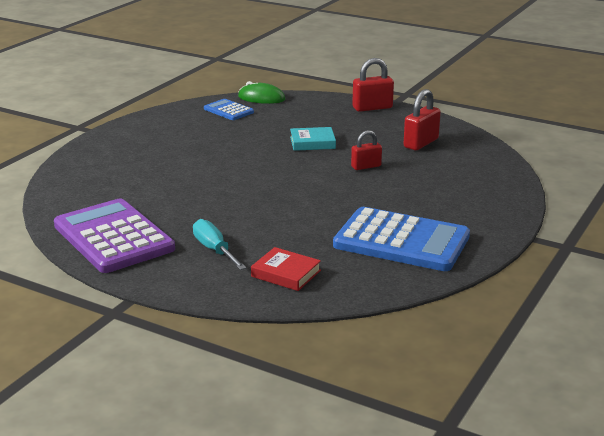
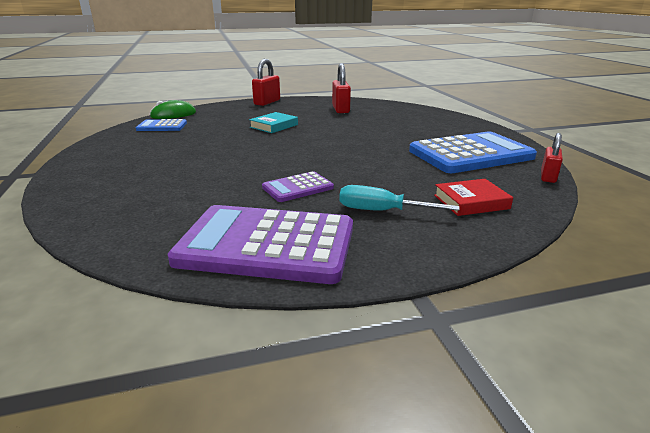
camera: 45 degrees left, 0 degrees up
red padlock [351,130,382,170] -> red padlock moved to [541,133,563,183]
none -> purple calculator [262,171,334,202]

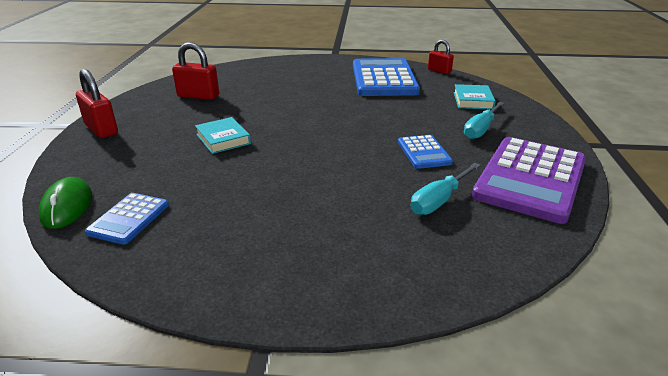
camera: 70 degrees left, 5 degrees up
purple calculator [262,171,334,202] -> blue calculator [398,135,453,169]
red book [434,179,513,216] -> turquoise book [454,84,496,110]
none -> turquoise screwdriver [411,163,481,215]

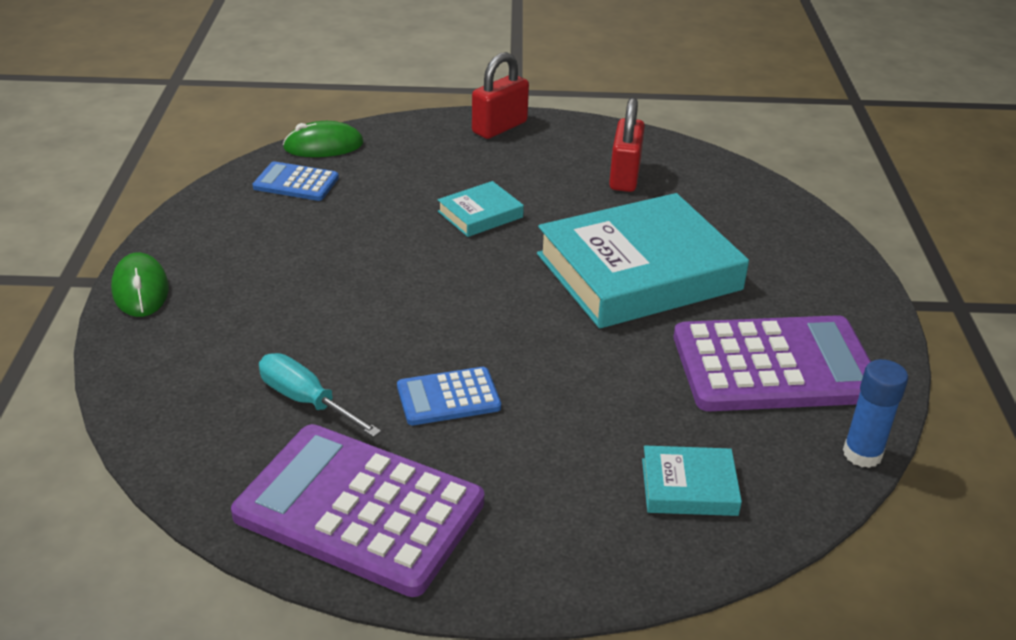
camera: 85 degrees right, 5 degrees up
blue calculator [353,58,420,96] -> purple calculator [674,315,871,411]
red padlock [428,40,454,74] -> blue glue stick [843,359,908,468]
turquoise screwdriver [464,102,504,139] -> none
none -> green mouse [111,252,169,317]
none -> turquoise book [537,193,749,329]

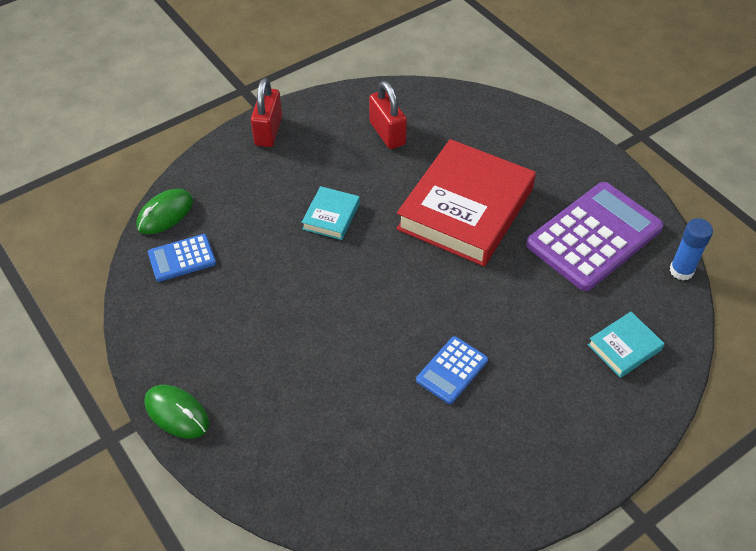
camera: 35 degrees left, 15 degrees up
purple calculator [231,424,484,597] -> none
turquoise screwdriver [259,353,381,437] -> none
turquoise book [537,193,749,329] -> red book [396,139,536,266]

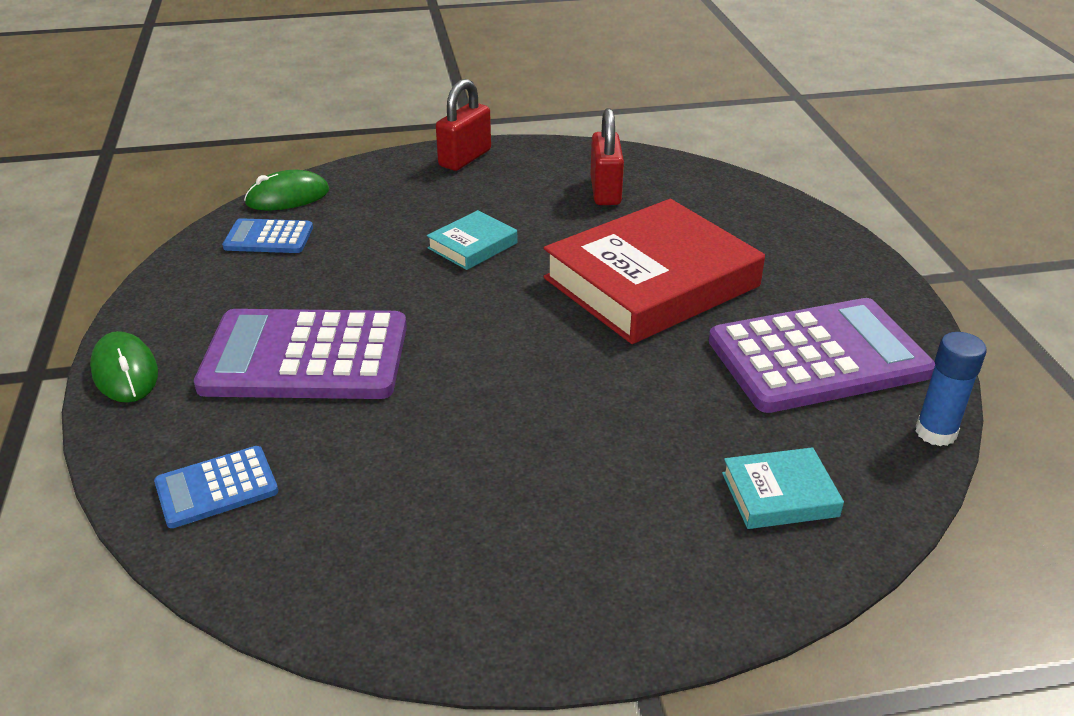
camera: 25 degrees right, 15 degrees down
blue calculator [416,336,488,404] -> blue calculator moved to [154,446,278,528]
none -> purple calculator [194,309,407,399]

